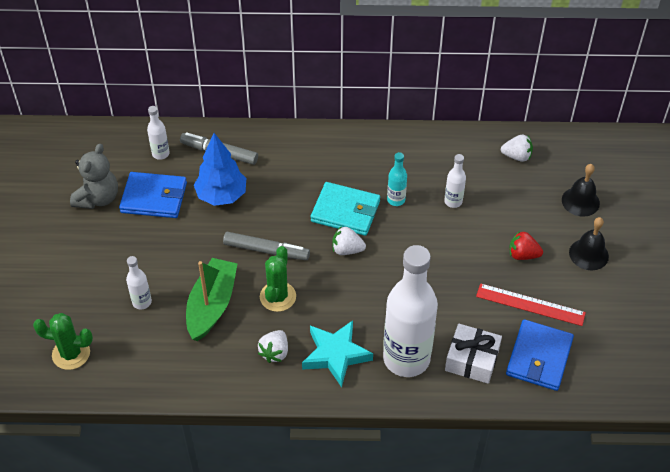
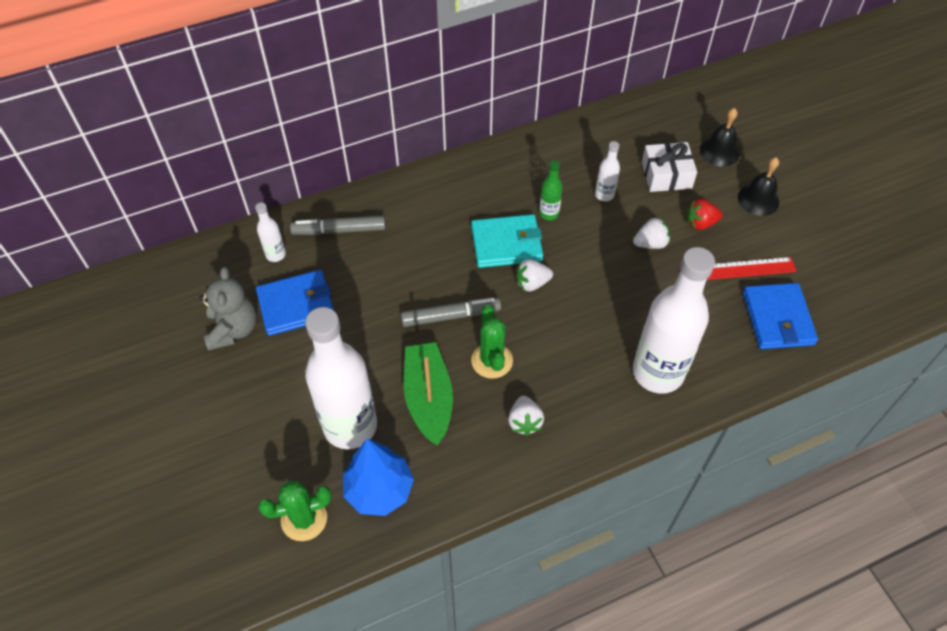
camera: 25 degrees left, 5 degrees up
white bottle [126,256,152,309] -> white bottle [305,307,377,449], size x2.34
blue tree [194,133,246,206] -> blue tree moved to [343,439,414,516]
turquoise star [302,320,373,387] -> none
turquoise bottle [387,152,407,206] -> green bottle [539,160,563,220]
white gift [445,323,502,384] -> white gift moved to [642,142,697,192]
white strawberry [501,135,533,162] -> white strawberry moved to [633,217,670,249]

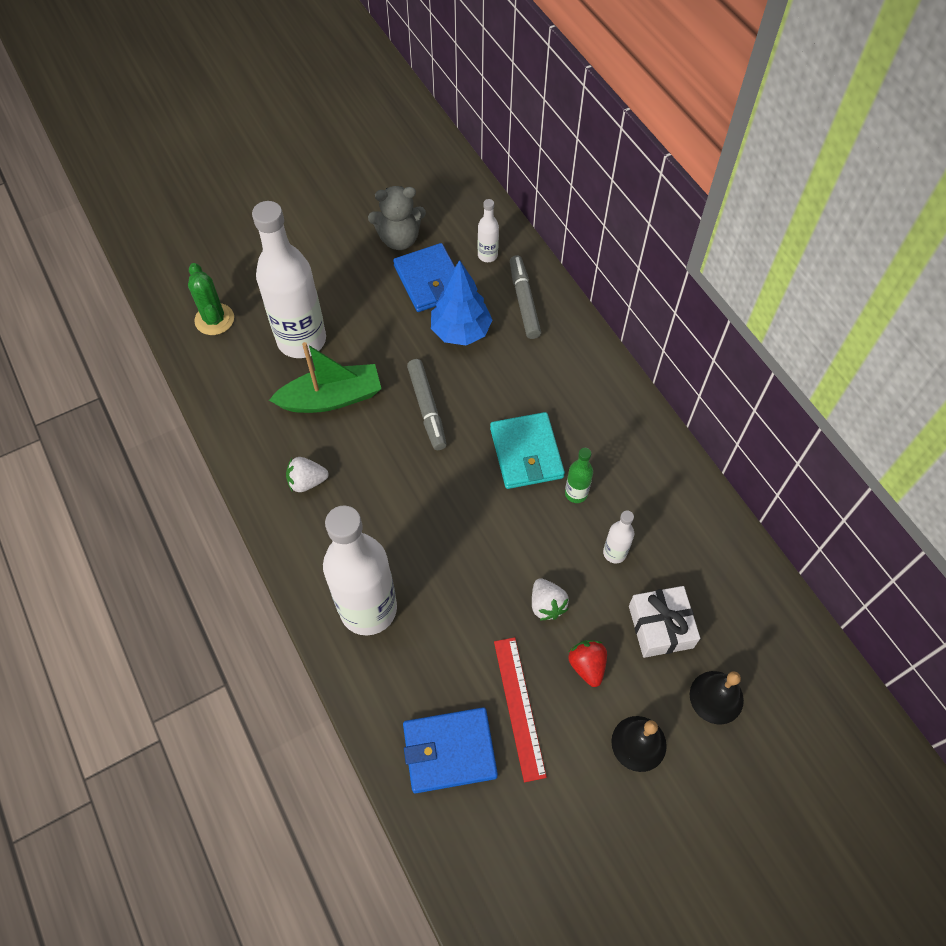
camera: 85 degrees right, 5 degrees up
blue tree [343,439,414,516] -> blue tree moved to [431,260,492,345]
green cactus [471,305,513,379] -> none
white strawberry [516,259,553,292] -> none

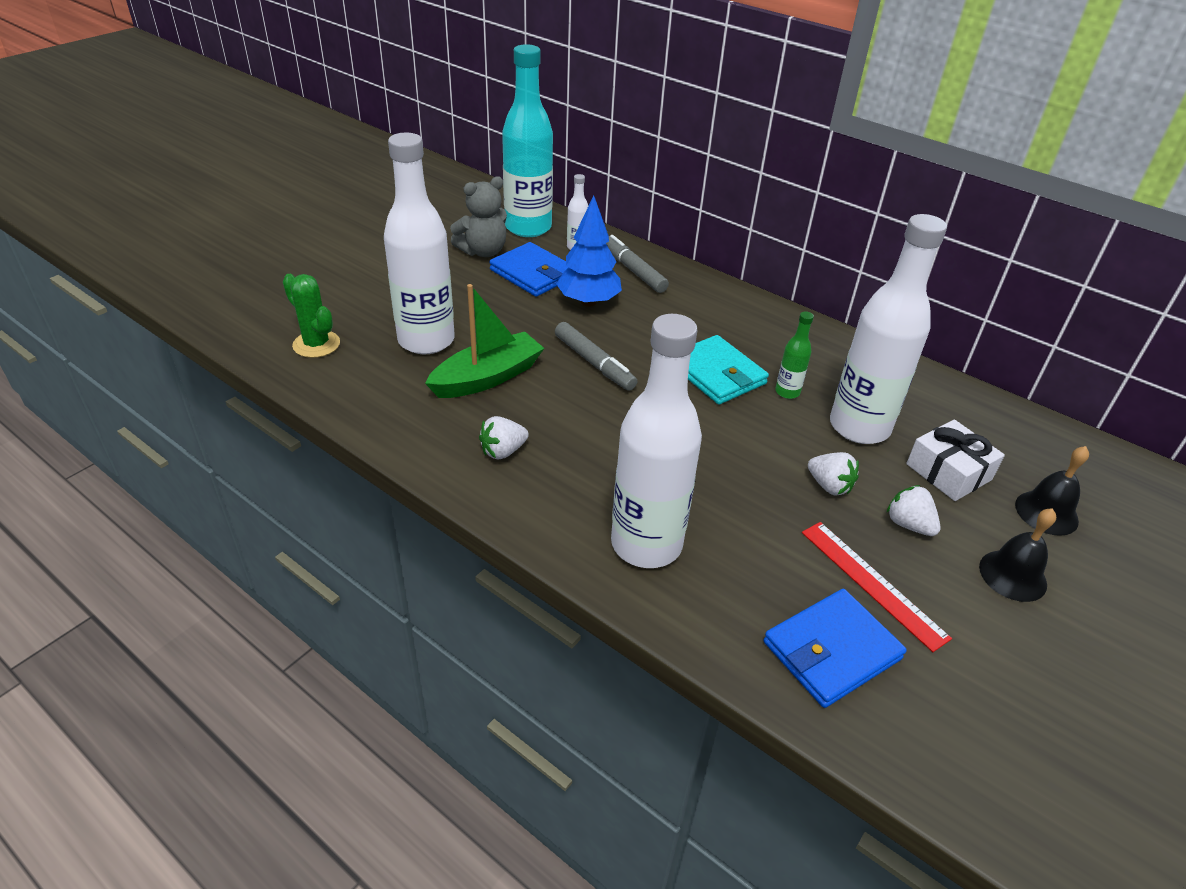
camera: 25 degrees left, 20 degrees down
red strawberry [568,640,607,687] -> white strawberry [887,485,940,536]
white bottle [603,510,634,563] -> white bottle [830,214,947,444], size x2.34
none -> turquoise bottle [502,44,553,237]

